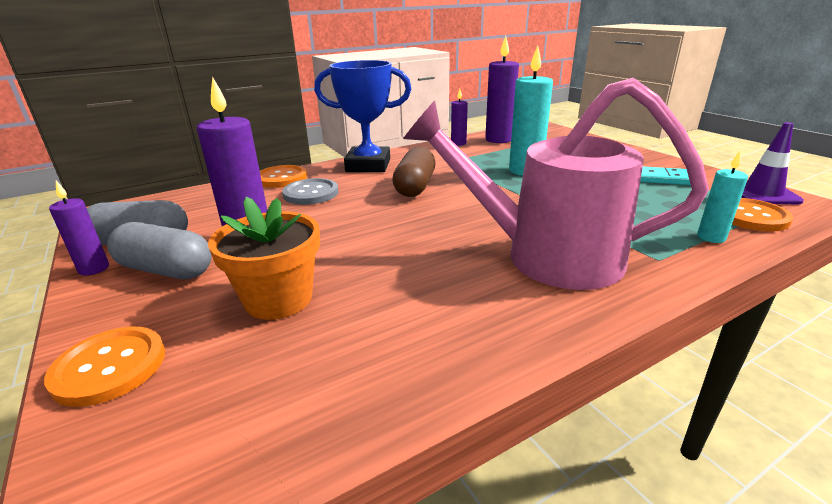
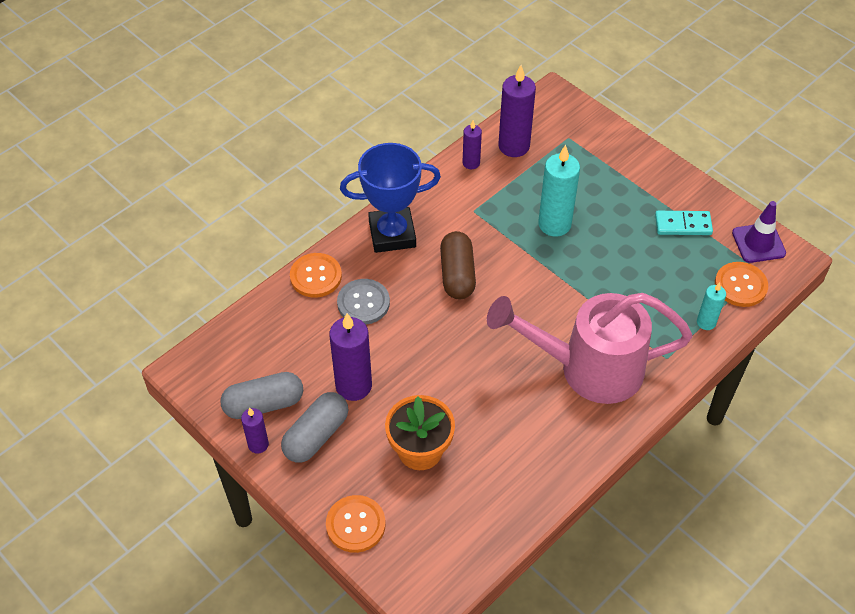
camera: 15 degrees left, 25 degrees up
grey capsule [107,222,212,279] -> grey capsule turned 60 degrees counterclockwise [281,392,348,462]

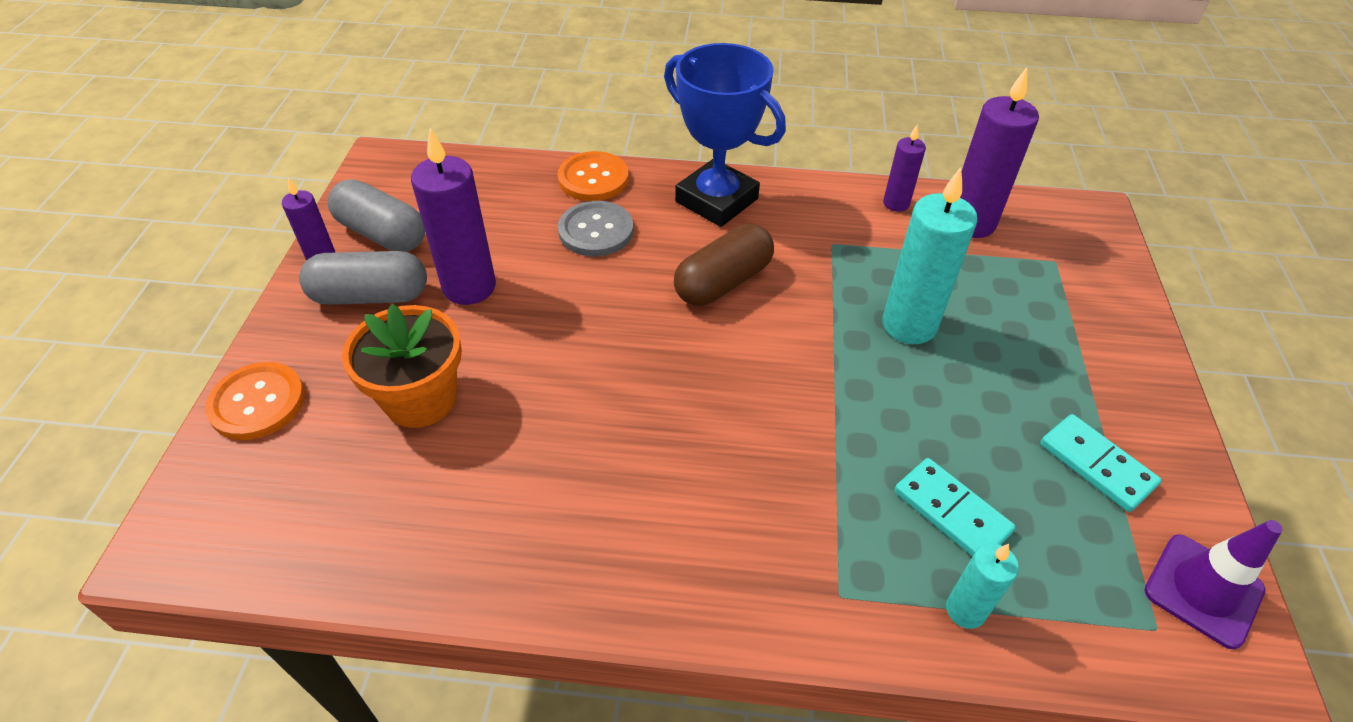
camera: 50 degrees right, 5 degrees down
pink watering can [487,293,693,404] -> none
orange button [715,262,768,307] -> none
none -> turquoise domino [894,458,1016,557]

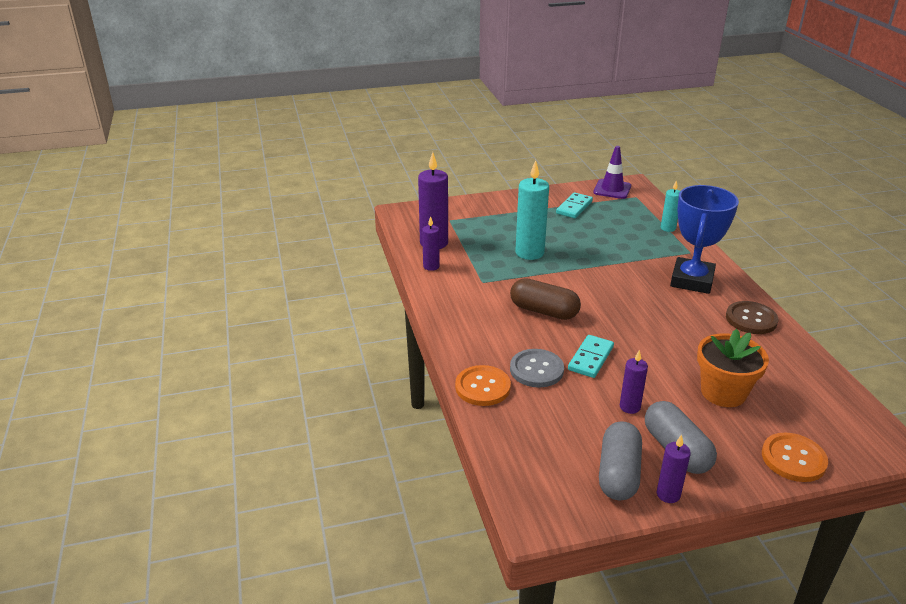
camera: 110 degrees left, 15 degrees down
purple candle [411,128,496,305] -> purple candle [620,350,648,414], size x0.55
blue trophy [664,43,786,227] -> blue trophy moved to [670,185,739,294]
turquoise domino [894,458,1016,557] -> turquoise domino moved to [568,335,614,378]
none -> brown button [726,301,779,334]

